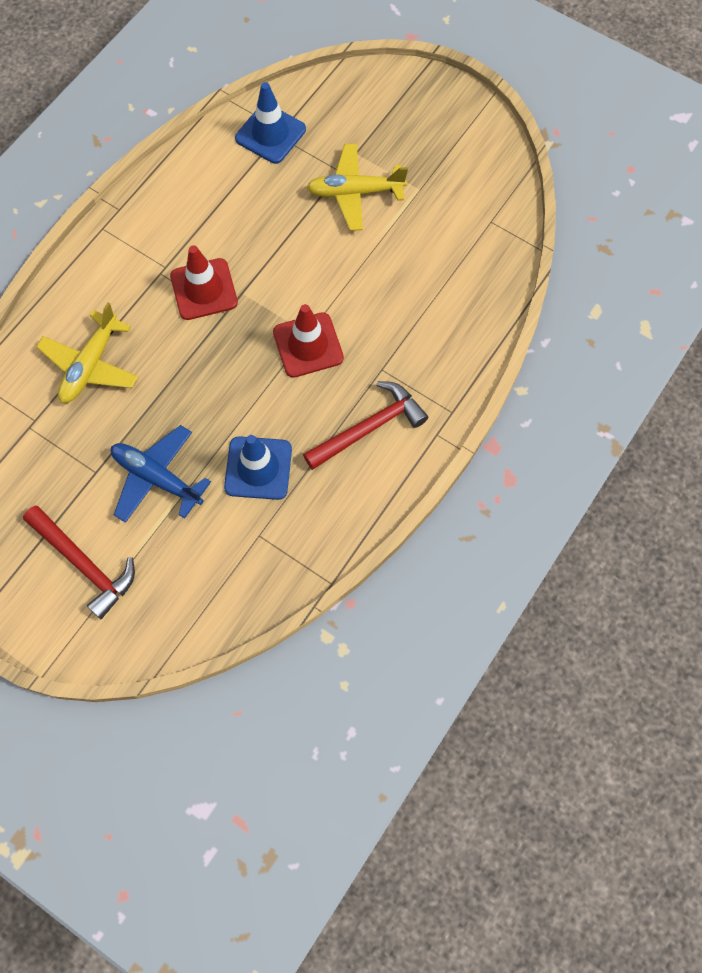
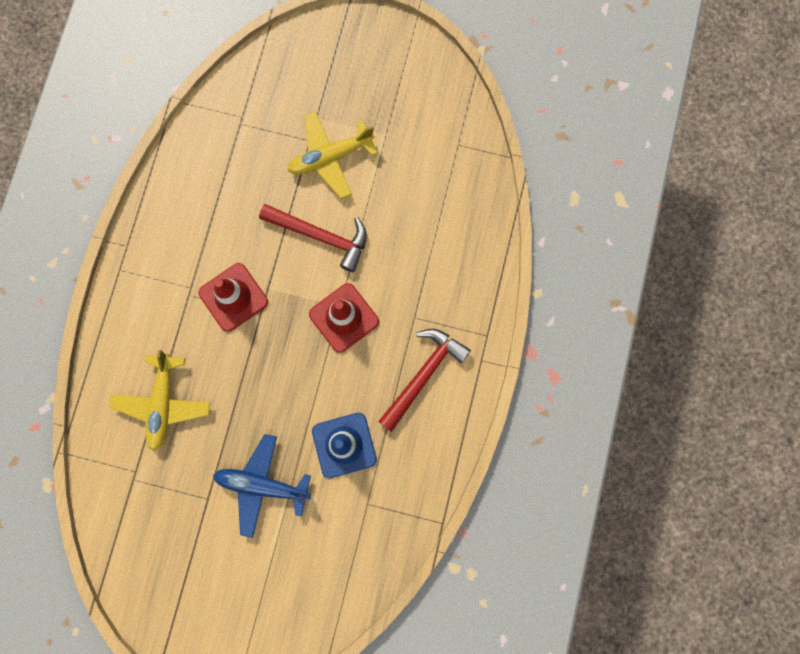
camera: 20 degrees left, 10 degrees up
red hammer [23,506,135,619] -> red hammer moved to [259,204,367,272]
blue traffic cone [235,82,306,164] -> none

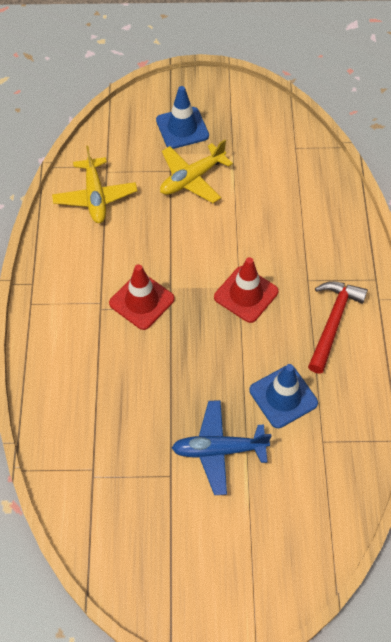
camera: 15 degrees left, 20 degrees down
yellow plane [109,350,210,451] -> yellow plane moved to [52,146,137,223]
red hammer [259,204,367,272] -> none
none -> blue traffic cone [156,86,209,149]

